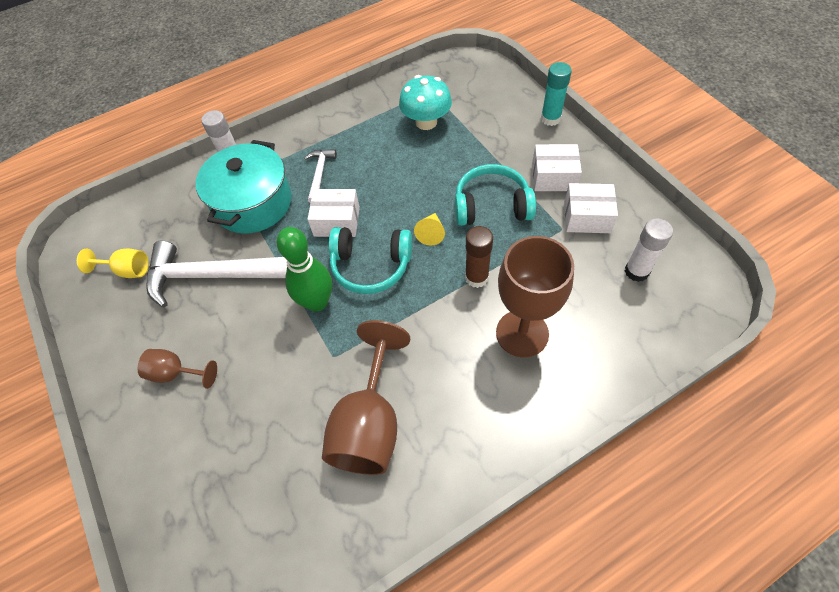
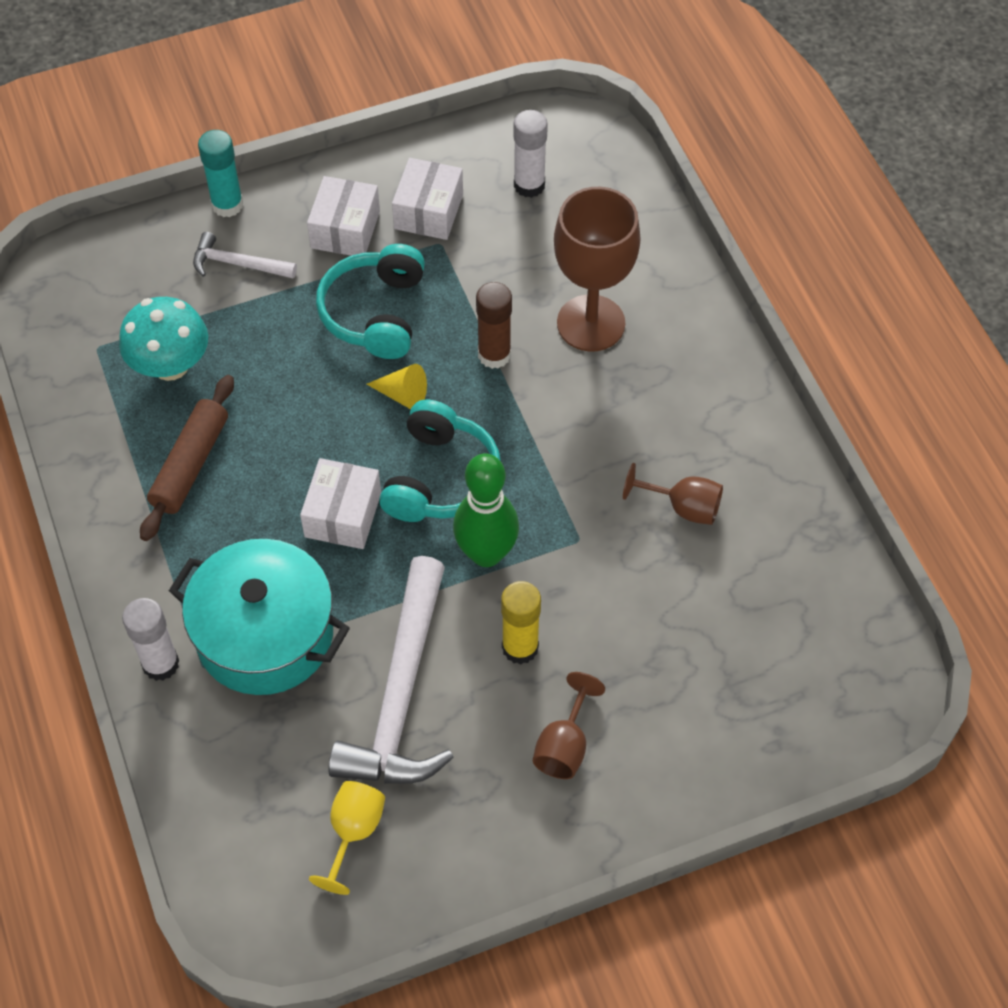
camera: 85 degrees left, 0 degrees up
white hammer [304,149,337,203] -> white hammer moved to [193,232,297,278]
brown goblet [322,320,410,475] -> brown goblet [623,463,723,525], size x0.52
none -> brown rolling pin [140,375,234,541]
none -> yellow glue stick [501,581,541,664]

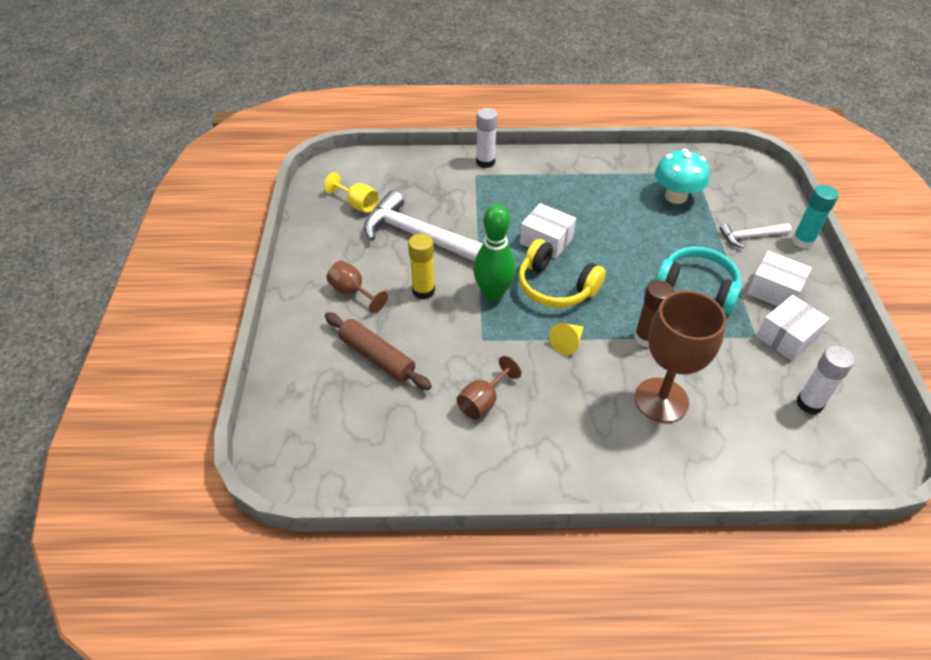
camera: 110 degrees right, 10 degrees down
brown rolling pin [140,375,234,541] -> brown rolling pin moved to [325,312,432,390]
turquoise pot [169,539,350,695] -> none
white hammer [193,232,297,278] -> white hammer turned 135 degrees counterclockwise [719,223,792,248]
yellow cone [367,364,427,409] -> yellow cone moved to [549,323,584,355]
turquoise headphones [379,400,501,522] -> yellow headphones [518,239,606,308]
white box [392,158,463,240] -> white box turned 75 degrees counterclockwise [756,295,829,361]

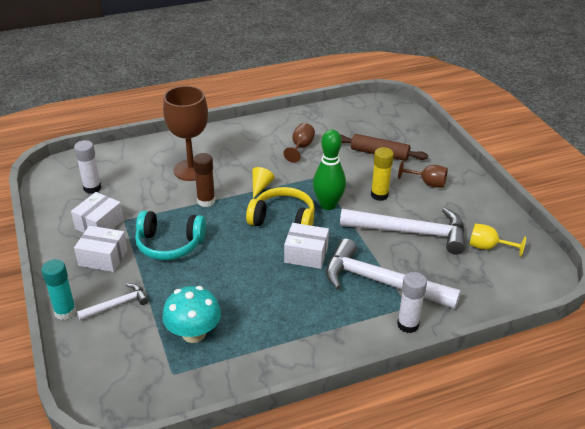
camera: 160 degrees right, 10 degrees down
none -> white hammer [326,239,461,309]

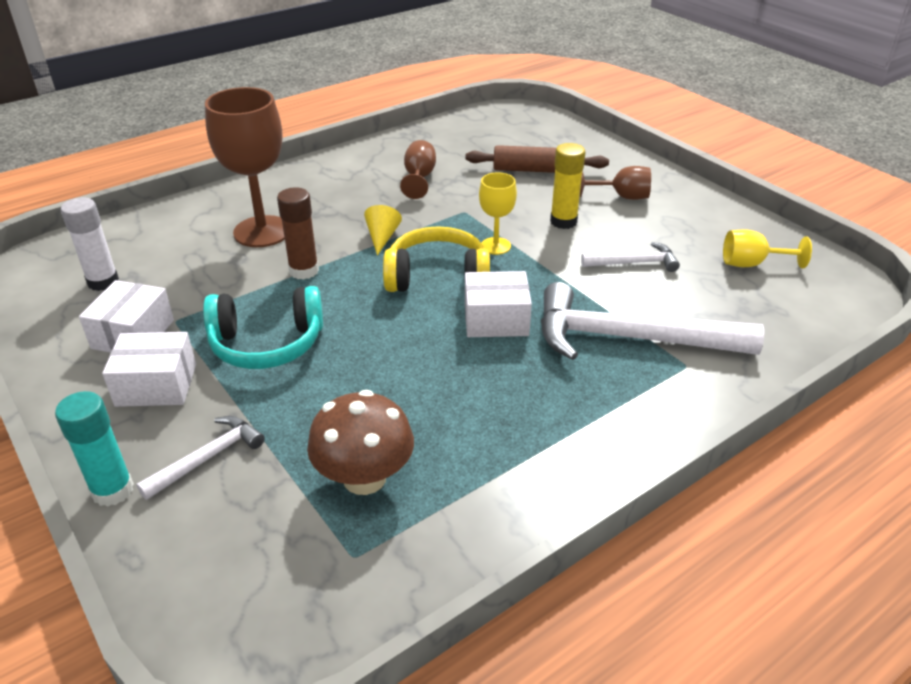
camera: 15 degrees left, 0 degrees up
turquoise mushroom [162,286,221,343] -> brown mushroom [307,390,414,495]
green bowling pin [313,129,346,210] -> yellow goblet [479,172,517,255]
white hammer [340,208,465,255] -> white hammer [581,242,680,272], size x0.49
white glue stick [397,272,427,333] -> none

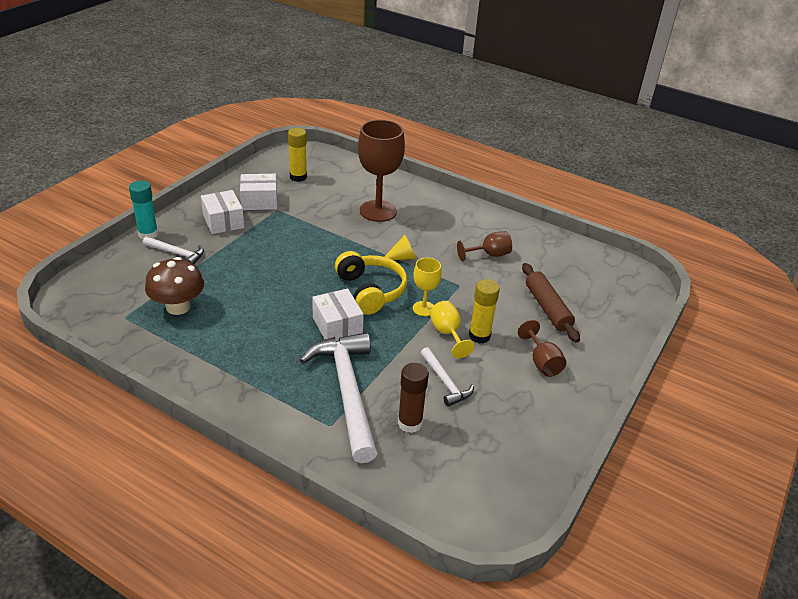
camera: 65 degrees right, 0 degrees up
white glue stick [61,197,119,291] -> yellow glue stick [288,128,307,182]
turquoise headphones [203,286,323,369] -> none
brown glue stick [277,187,319,280] -> brown glue stick moved to [398,363,429,433]
yellow goblet [723,229,812,268] -> yellow goblet moved to [430,301,475,358]

